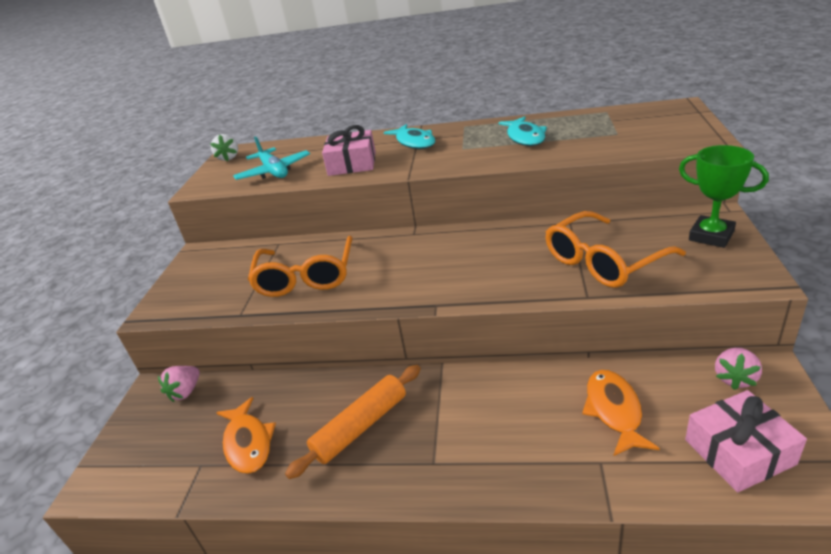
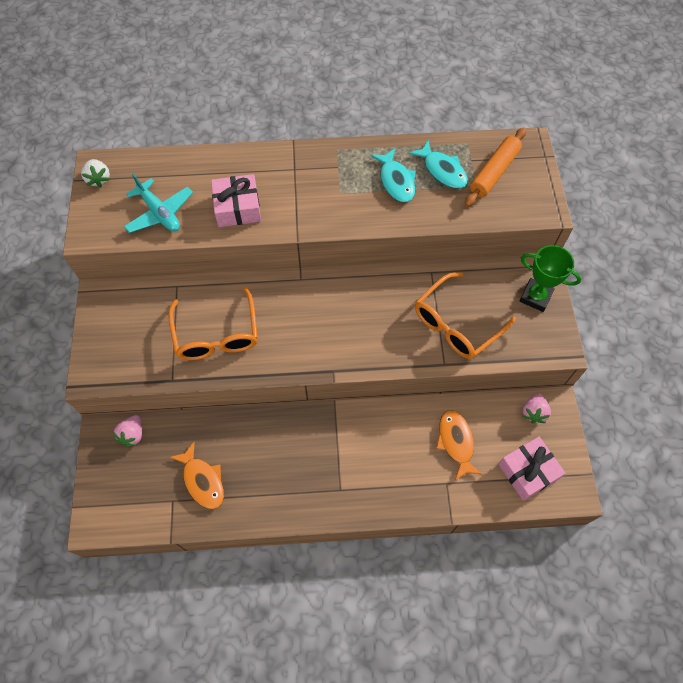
camera: 15 degrees left, 30 degrees up
orange rolling pin [285,365,421,479] -> orange rolling pin moved to [465,128,526,207]
turquoise fish [384,124,435,149] -> turquoise fish moved to [409,140,468,189]

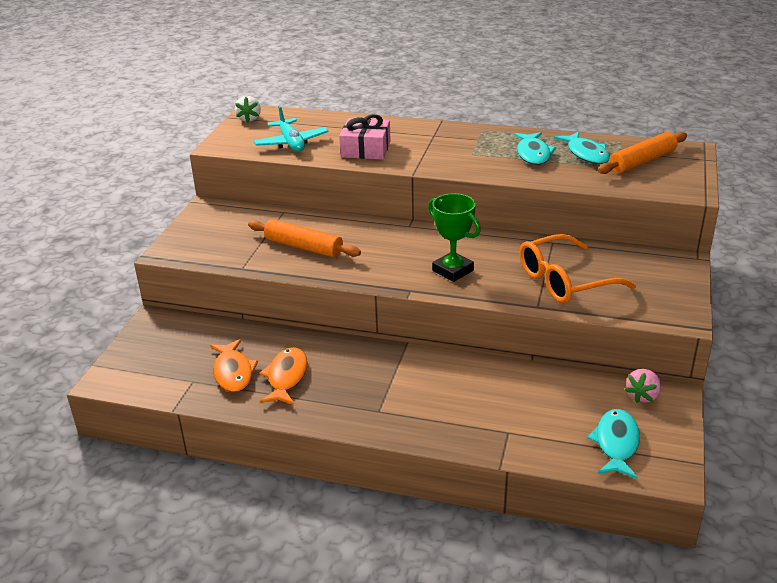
camera: 20 degrees right, 30 degrees down
pink strawberry [113,415,142,446] -> none
orange glasses [168,287,258,360] -> orange rolling pin [248,219,361,258]
orange fish [436,410,483,480] -> orange fish moved to [259,347,307,405]
pink gift [498,437,566,501] -> turquoise fish [587,409,640,479]
green trophy [519,245,581,312] -> green trophy moved to [428,193,481,282]

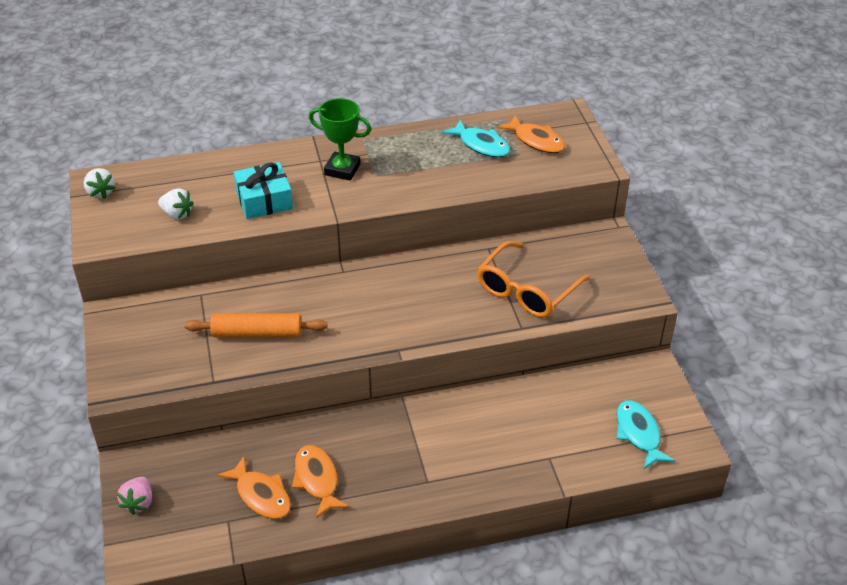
camera: 30 degrees left, 10 degrees up
turquoise plane [253,105,328,152] -> white strawberry [158,188,194,220]
pink gift [339,114,391,159] -> turquoise gift [233,162,293,219]
green trophy [428,193,481,282] -> green trophy moved to [309,98,371,181]
turquoise fish [514,132,556,165] -> none
orange rolling pin [598,132,687,174] -> orange fish [497,115,565,153]
pink strawberry [625,369,661,403] -> pink strawberry moved to [117,477,152,515]

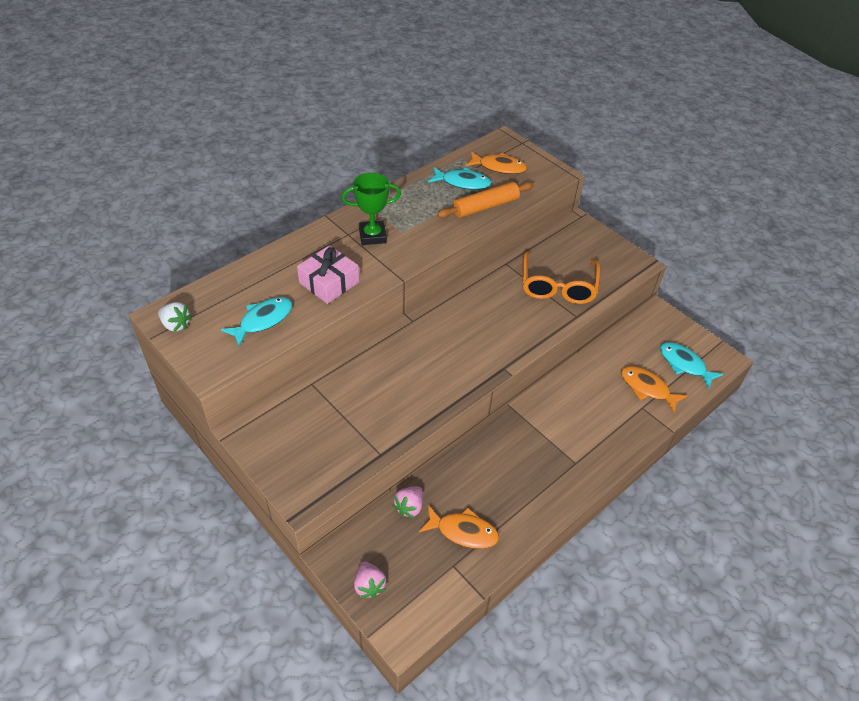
camera: 30 degrees left, 5 degrees up
white strawberry [158,188,194,220] -> turquoise fish [221,297,292,347]
orange rolling pin [185,313,327,337] -> orange rolling pin moved to [437,182,534,218]
turquoise gift [233,162,293,219] -> pink gift [297,245,359,304]
orange fish [292,445,350,518] -> orange fish moved to [621,366,687,413]
none -> pink strawberry [392,486,423,518]

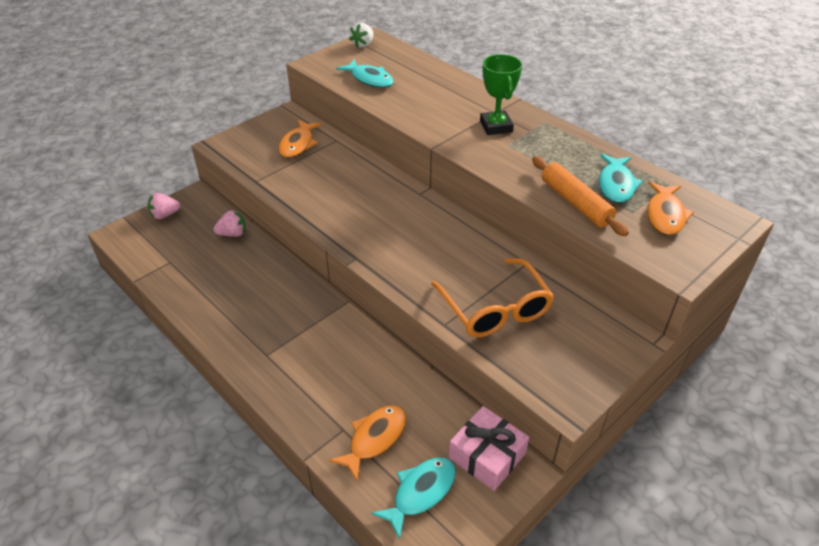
camera: 90 degrees right, 5 degrees down
pink gift [297,245,359,304] -> pink gift moved to [449,406,529,491]
pink strawberry [392,486,423,518] -> pink strawberry turned 135 degrees clockwise [213,209,246,237]
orange fish [419,505,499,549] -> orange fish moved to [278,120,321,158]
orange glasses [522,251,601,304] -> orange glasses turned 120 degrees counterclockwise [431,258,554,337]

